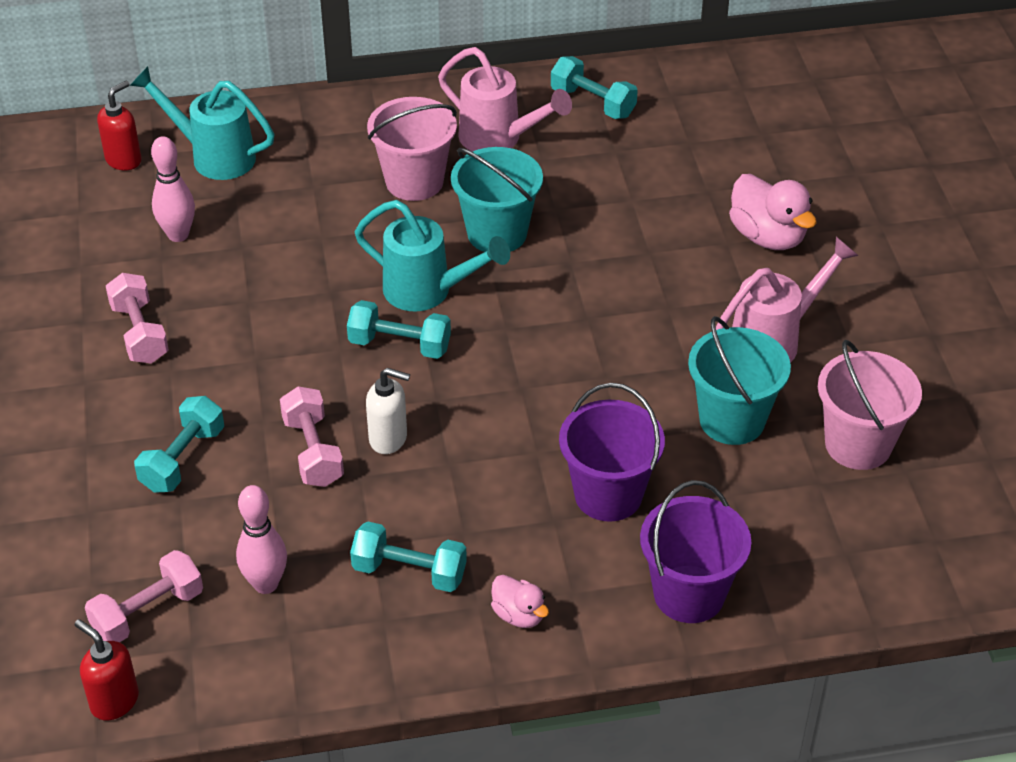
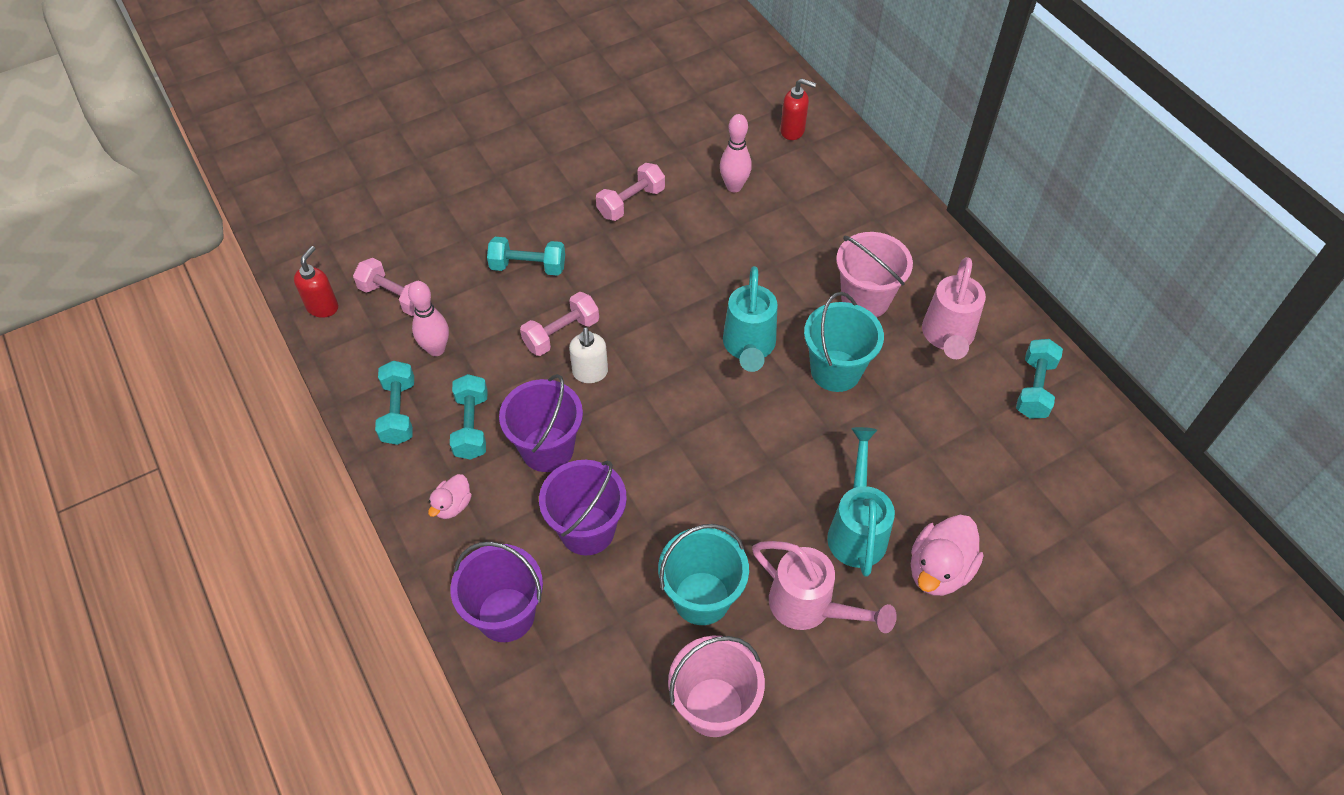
camera: 70 degrees right, 10 degrees up
turquoise watering can [130,66,275,180] -> turquoise watering can moved to [827,427,895,577]
turquoise dumbbell [347,300,451,359] -> turquoise dumbbell moved to [375,361,414,445]
none -> purple bucket [499,374,583,472]

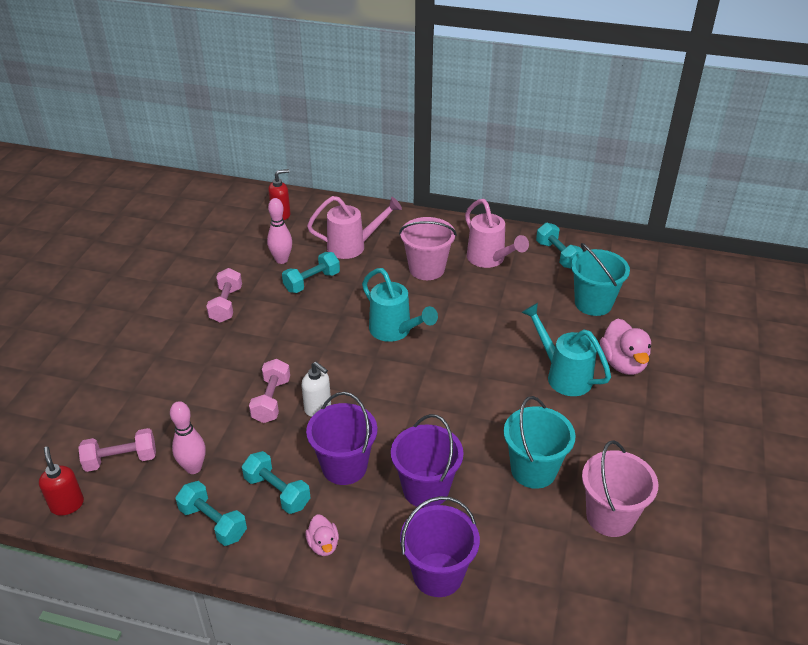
camera: 45 degrees left, 15 degrees down
turquoise dumbbell [487,237,565,276] -> turquoise dumbbell moved to [282,252,340,293]
pink watering can [752,541,897,633] -> pink watering can moved to [307,196,402,259]
turquoise bucket [804,292,884,392] -> turquoise bucket moved to [571,243,630,316]

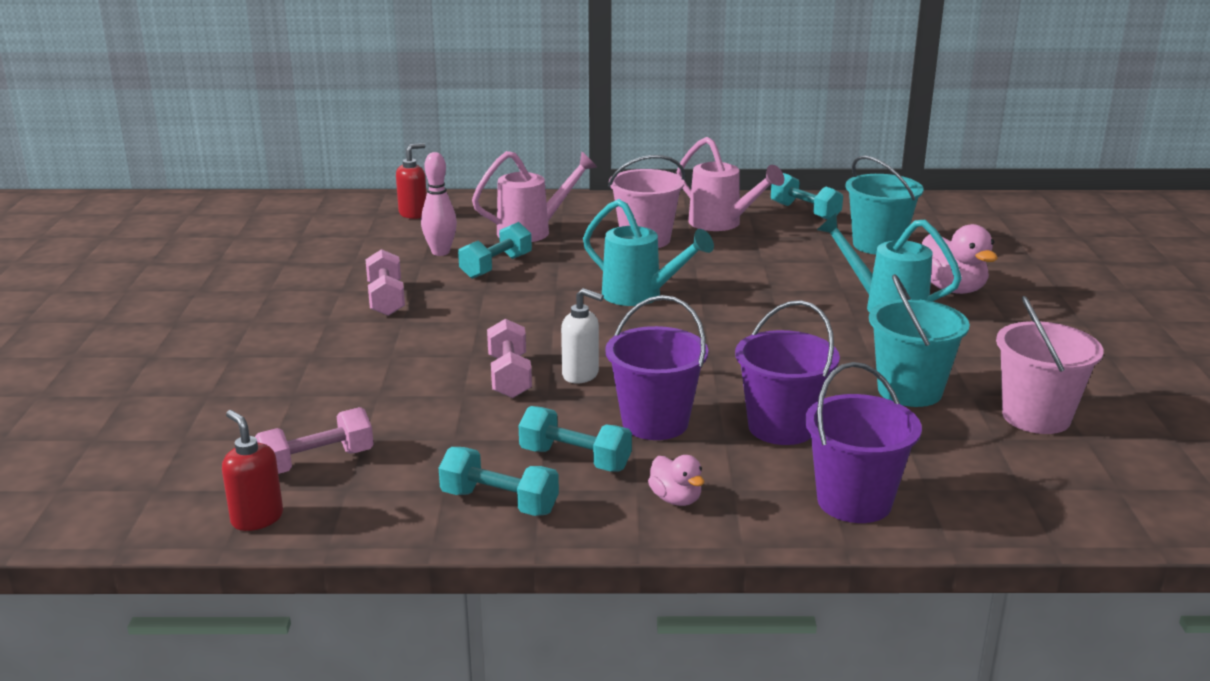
camera: 15 degrees left, 15 degrees down
pink bowling pin [170,401,206,474] -> none

